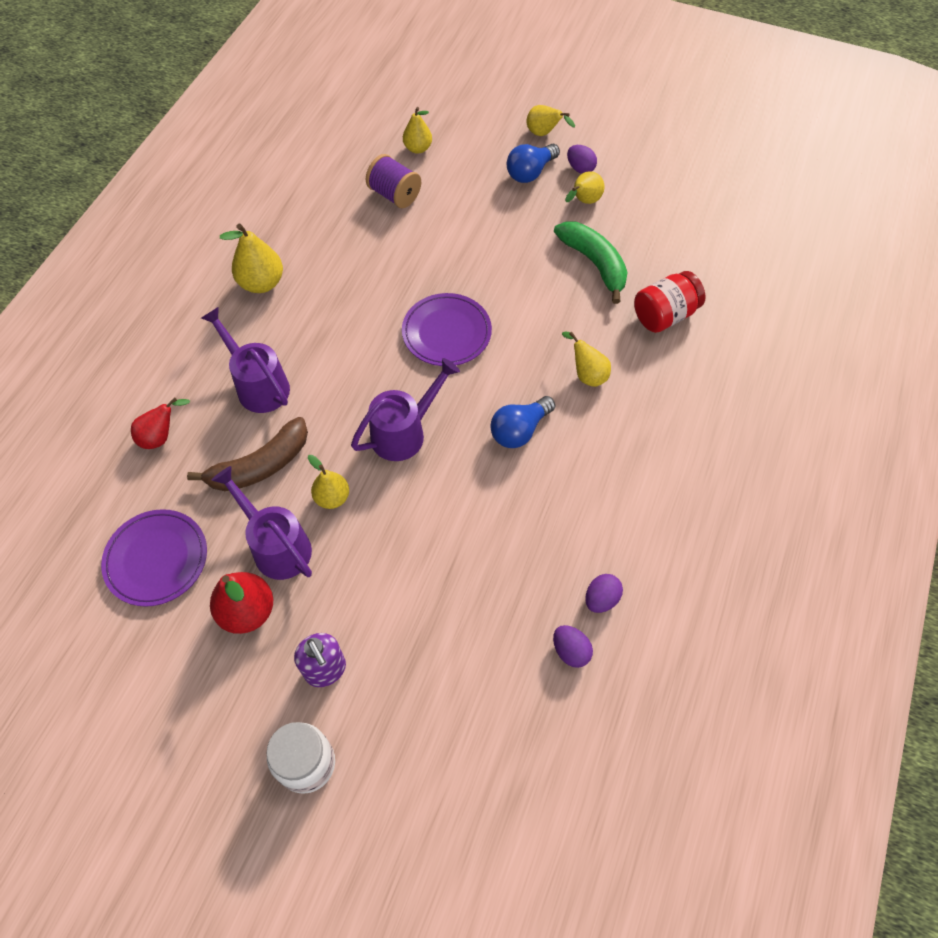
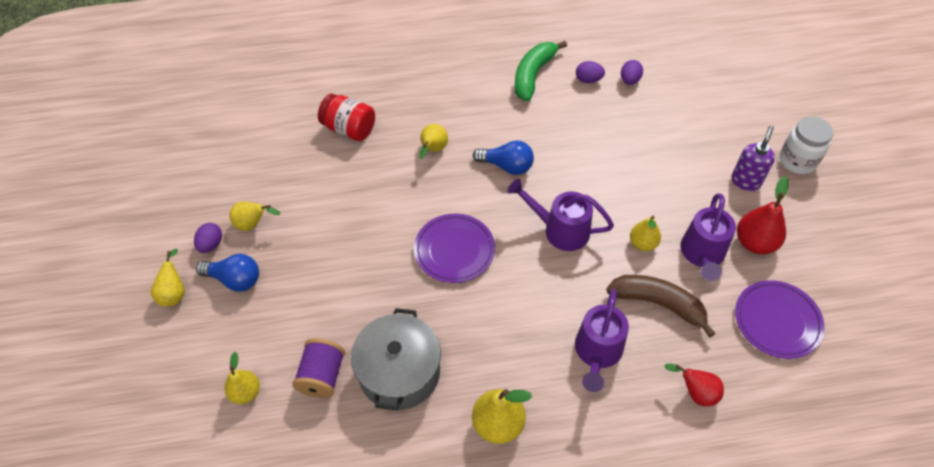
camera: 120 degrees left, 5 degrees down
green banana [554,221,628,304] -> green banana moved to [515,41,567,101]
none -> grey pot [351,308,441,410]

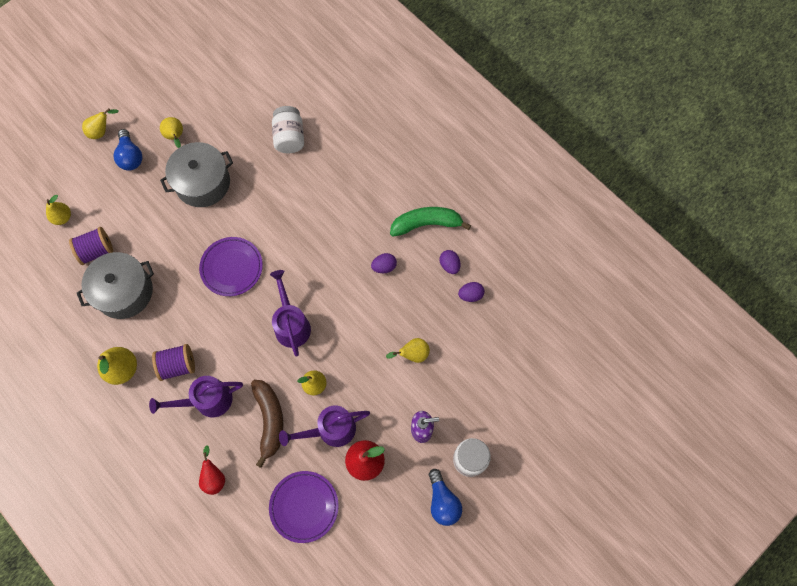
camera: 55 degrees right, 15 degrees up
purple egg [194,223,222,253] -> purple egg moved to [371,253,397,273]
red jar [318,94,375,141] -> white jar [272,106,304,153]
yellow pear [419,124,448,159] -> yellow pear moved to [386,338,430,363]
blue light bulb [473,140,534,175] -> blue light bulb moved to [429,469,462,526]
none -> purple spool [152,344,195,381]
none -> grey pot [160,142,233,207]

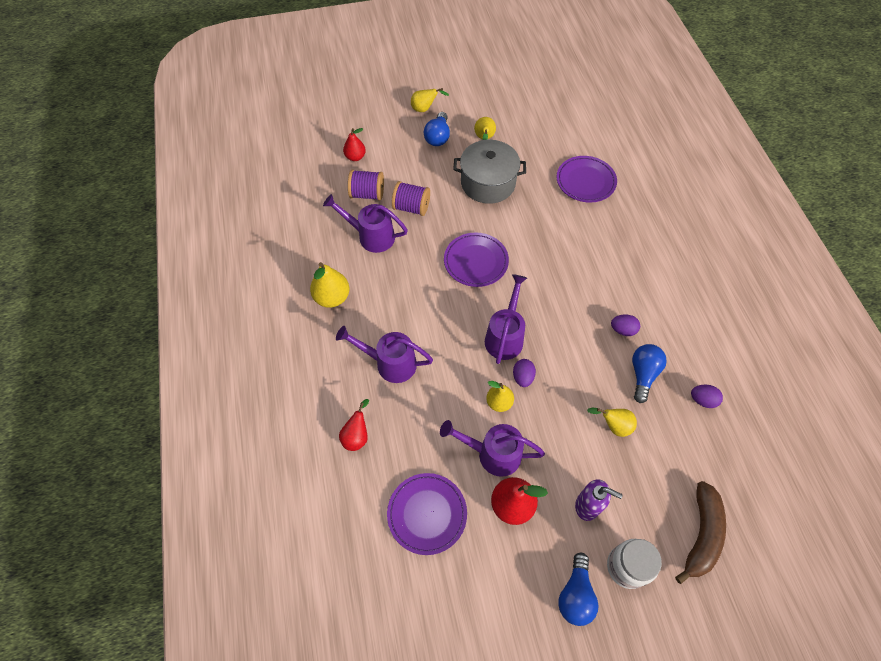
camera: 30 degrees right, 10 degrees down
yellow pear [46,195,71,225] -> red pear [343,128,366,161]
grey pot [77,252,154,319] -> purple watering can [323,194,408,253]
purple spool [152,344,195,381] -> purple spool moved to [392,181,430,216]
brown banana [251,380,283,468] -> brown banana moved to [675,481,726,584]
white jar [272,106,304,153] -> purple plate [556,156,617,203]
green banana [390,207,471,237] -> none
purple egg [440,250,461,274] -> purple egg moved to [513,359,536,387]
none -> blue light bulb [632,344,667,403]

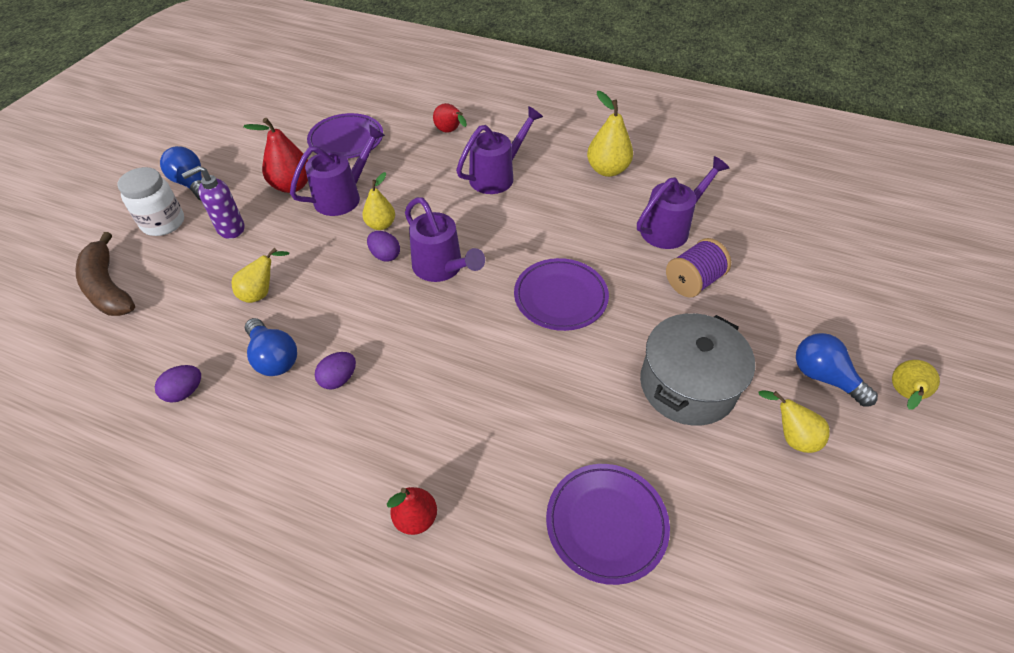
camera: 125 degrees right, 10 degrees down
red pear [343,128,366,161] -> red pear moved to [387,487,437,535]
purple spool [348,170,384,201] -> none

